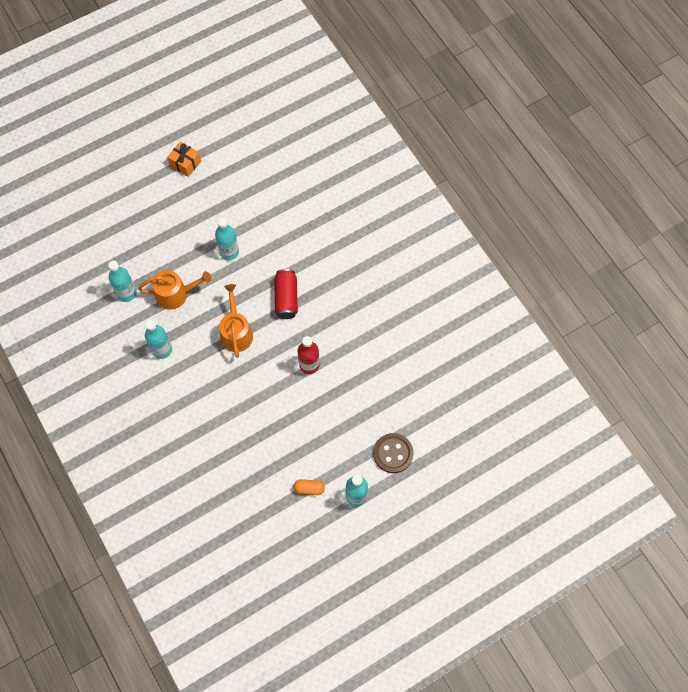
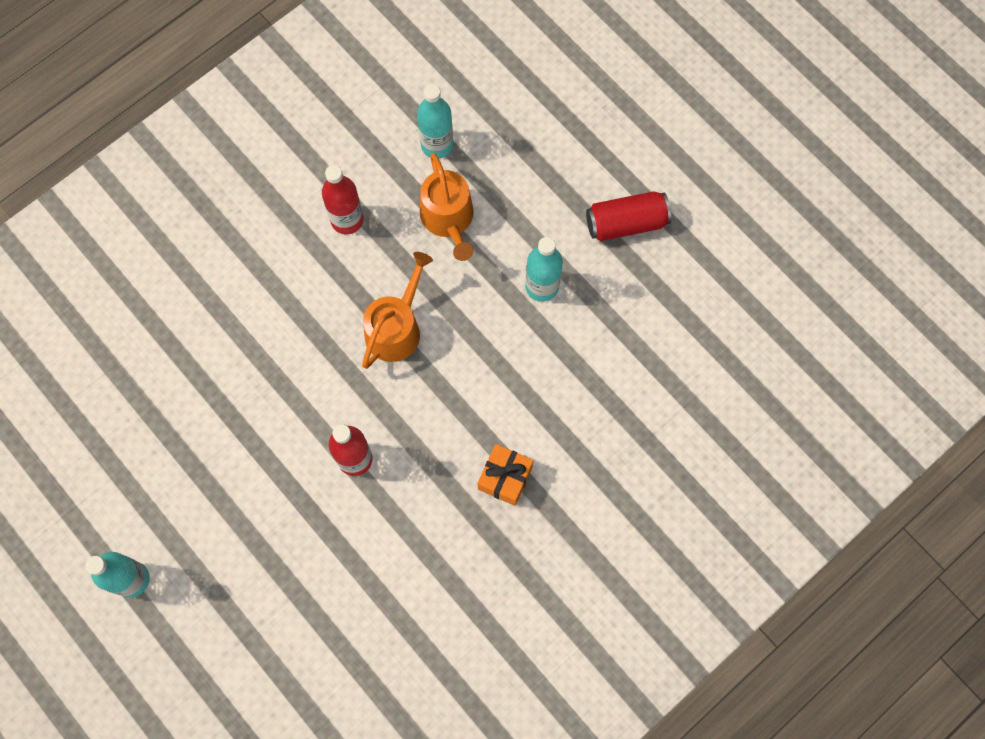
camera: 80 degrees right, 5 degrees up
turquoise bottle [145,320,172,359] -> red bottle [322,165,364,234]
orange gift [167,141,201,177] -> orange gift moved to [478,444,534,506]
orange watering can [219,284,253,358] -> orange watering can turned 45 degrees counterclockwise [362,252,433,369]
red can [274,269,298,319] -> red can moved to [586,191,671,241]
orange capsule [294,479,325,495] -> none
brown button [373,433,414,473] -> none

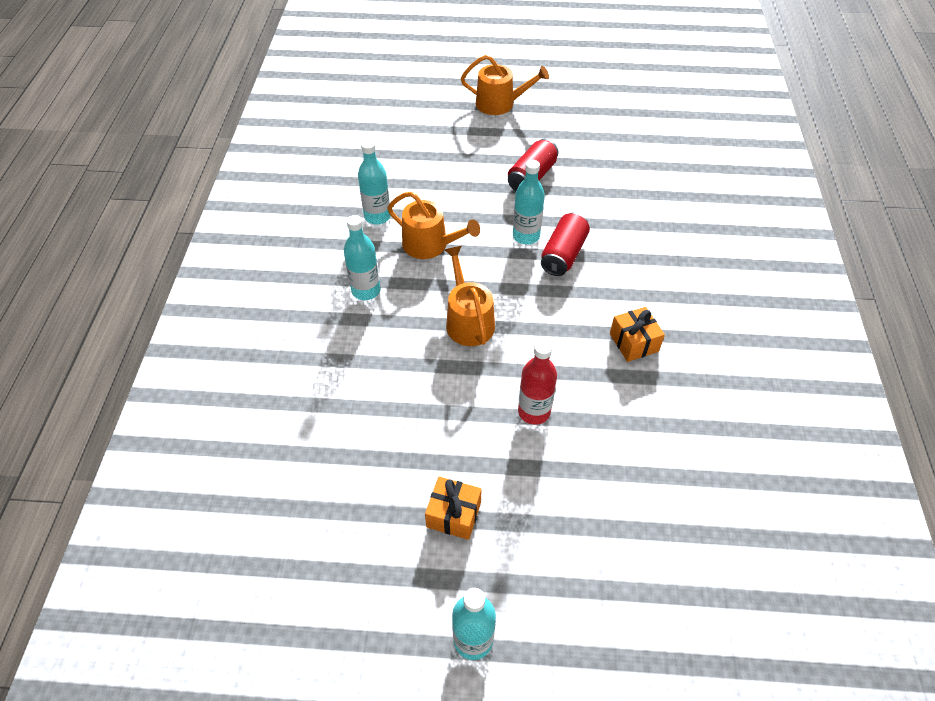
camera: 45 degrees left, 20 degrees down
red bottle [322,165,364,234] -> turquoise bottle [344,215,380,300]
none -> orange gift [425,476,482,540]
none -> orange watering can [461,55,549,115]
none -> red can [541,212,590,276]

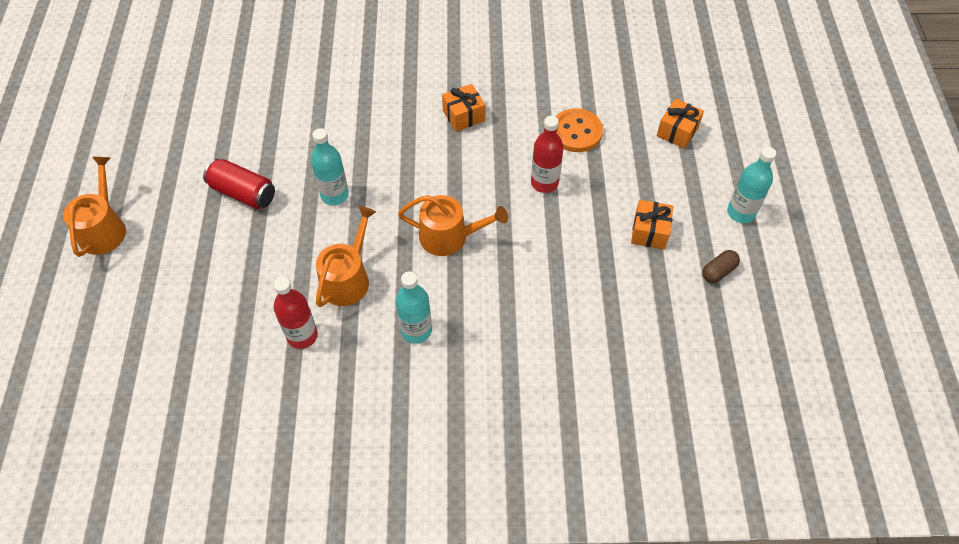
camera: 95 degrees left, 5 degrees up
turquoise bottle [358,140,391,225] -> red bottle [274,277,318,349]
orange watering can [445,246,495,346] -> orange watering can turned 150 degrees counterclockwise [398,195,508,256]
red can [541,212,590,276] -> none
none -> orange button [556,108,603,152]
none -> orange gift [656,98,704,149]
none -> brown capsule [702,250,740,283]

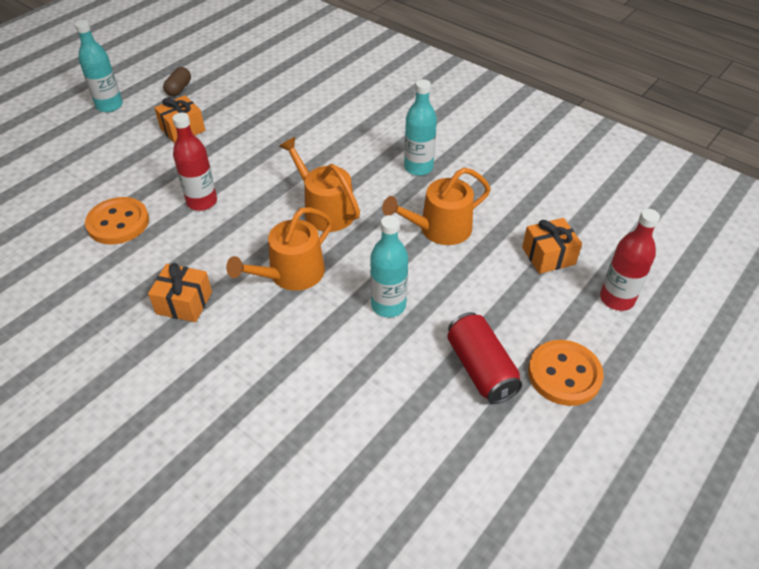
camera: 140 degrees left, 10 degrees down
orange watering can [63,157,126,257] -> orange watering can moved to [226,207,333,291]
red bottle [274,277,318,349] -> red bottle moved to [600,209,660,311]
orange gift [656,98,704,149] -> orange gift moved to [522,218,582,274]
brown capsule [702,250,740,283] -> brown capsule turned 75 degrees counterclockwise [163,67,191,96]
none -> orange button [528,340,604,406]

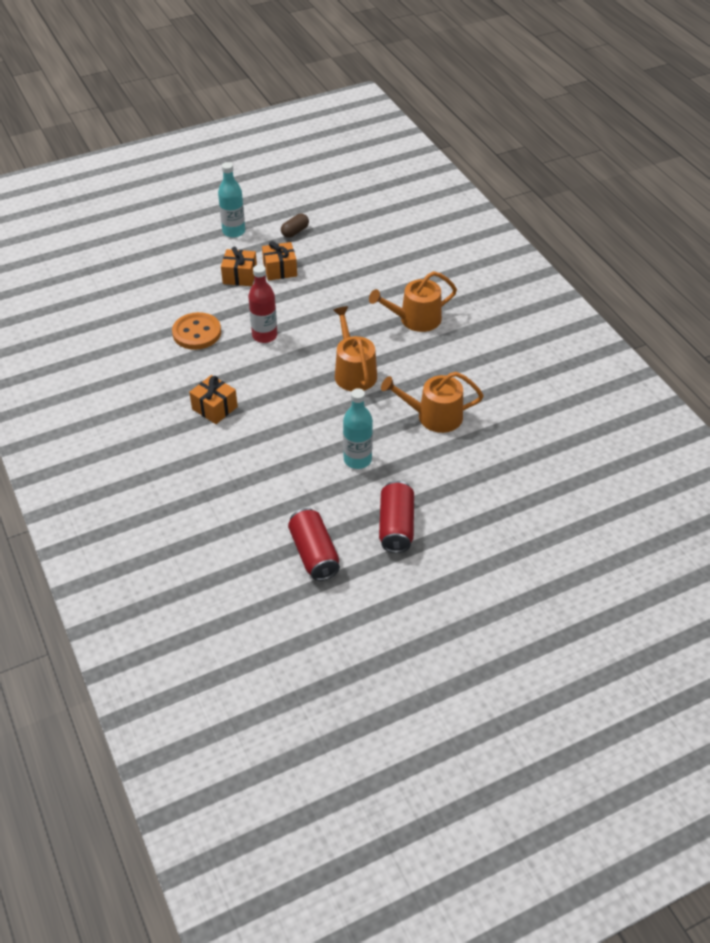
camera: 25 degrees right, 0 degrees up
orange watering can [226,207,333,291] -> orange watering can moved to [369,271,457,332]
turquoise bottle [404,79,437,176] -> none
orange gift [522,218,582,274] -> orange gift moved to [221,247,257,286]
orange button [528,340,604,406] -> none
red bottle [600,209,660,311] -> none
none -> red can [288,508,340,581]

